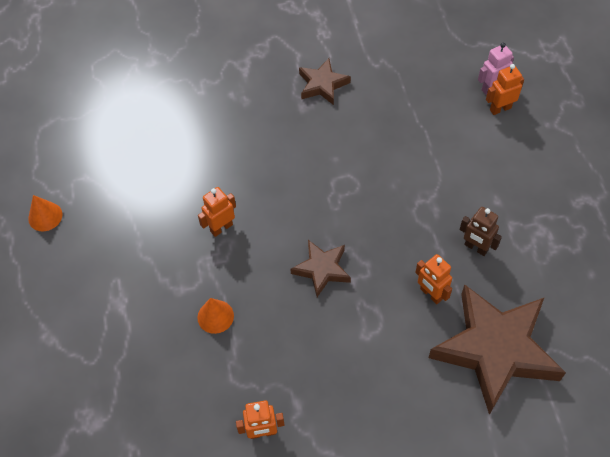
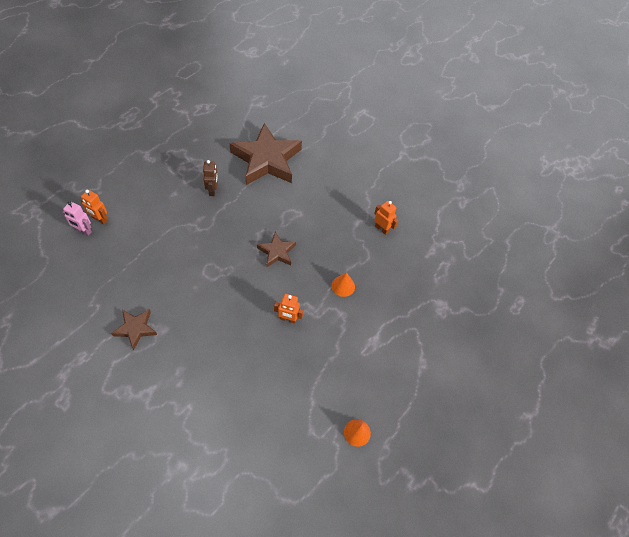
camera: 135 degrees left, 0 degrees up
orange robot [415,254,452,304] -> none

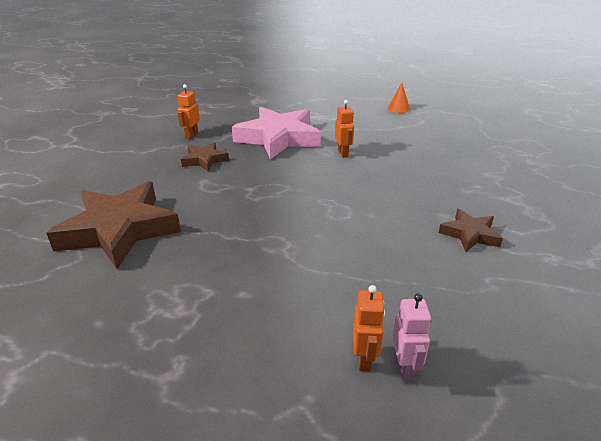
camera: 110 degrees left, 25 degrees down
brown robot [203,160,218,196] -> none
brown star [257,232,296,267] -> brown star moved to [181,142,229,171]
orange cone [332,272,355,297] -> pink star [232,107,321,160]

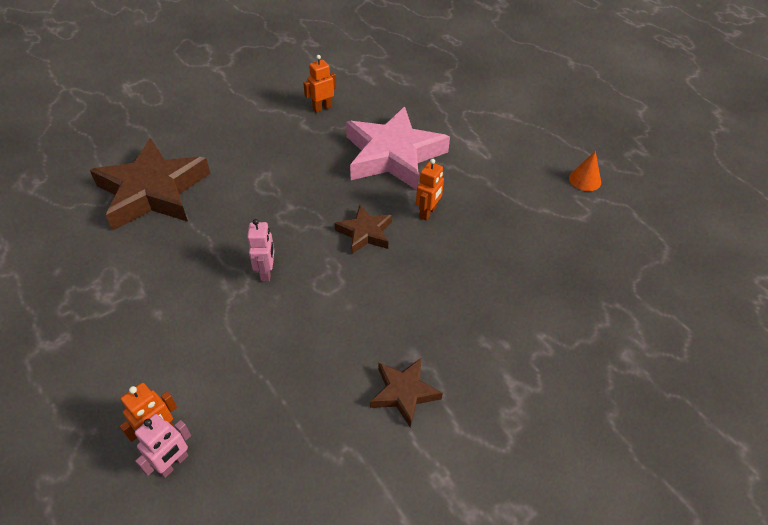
camera: 40 degrees right, 15 degrees up
brown star [181,142,229,171] -> brown star moved to [334,205,392,254]
none -> pink robot [247,219,274,282]

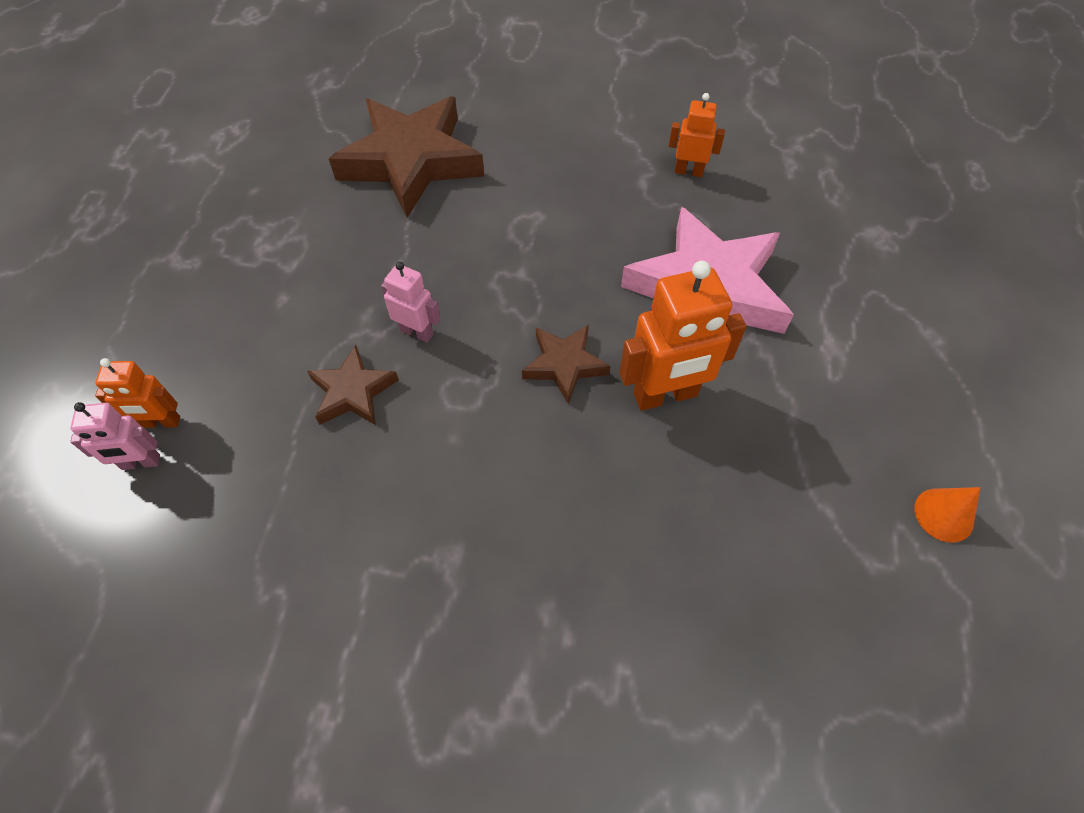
camera: 45 degrees right, 10 degrees up
pink robot [247,219,274,282] -> pink robot turned 105 degrees counterclockwise [381,262,441,343]
brown star [370,358,443,427] -> brown star moved to [307,345,399,425]
orange robot [416,159,444,221] -> orange robot [619,261,747,411], size x1.79

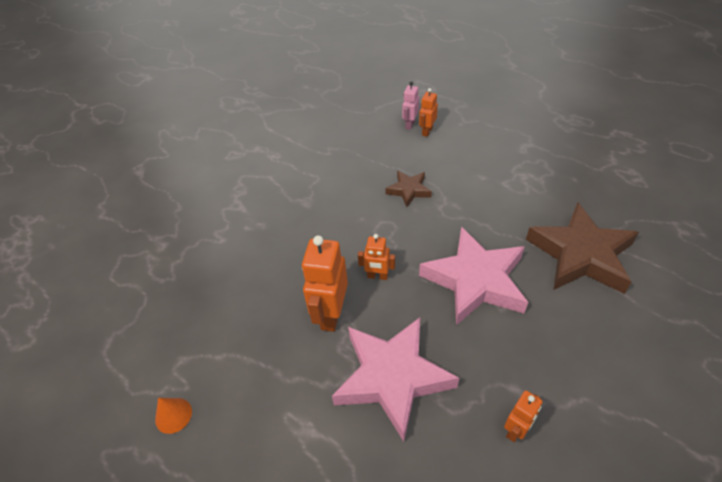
camera: 120 degrees right, 10 degrees down
pink robot [381,262,441,343] -> none
brown star [522,325,611,404] -> orange robot [358,234,395,280]
none -> pink star [419,226,528,325]

